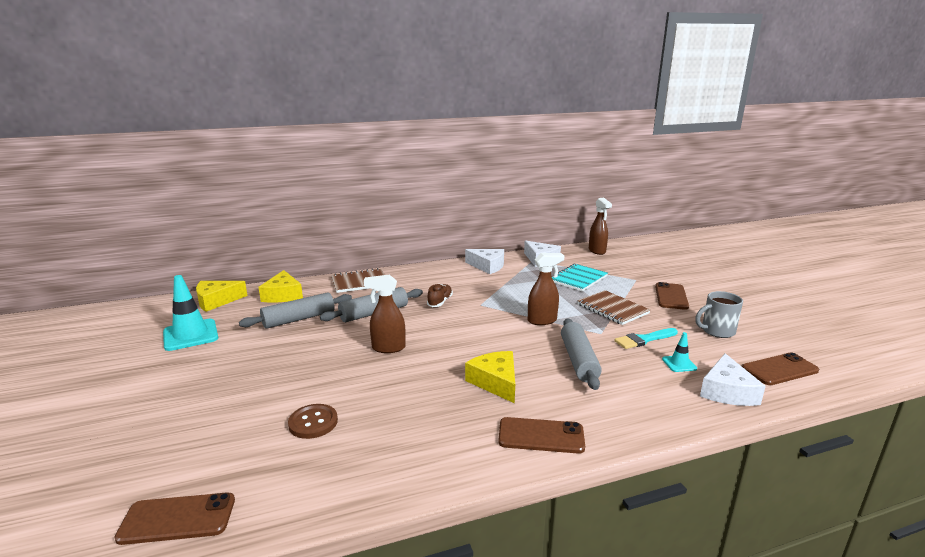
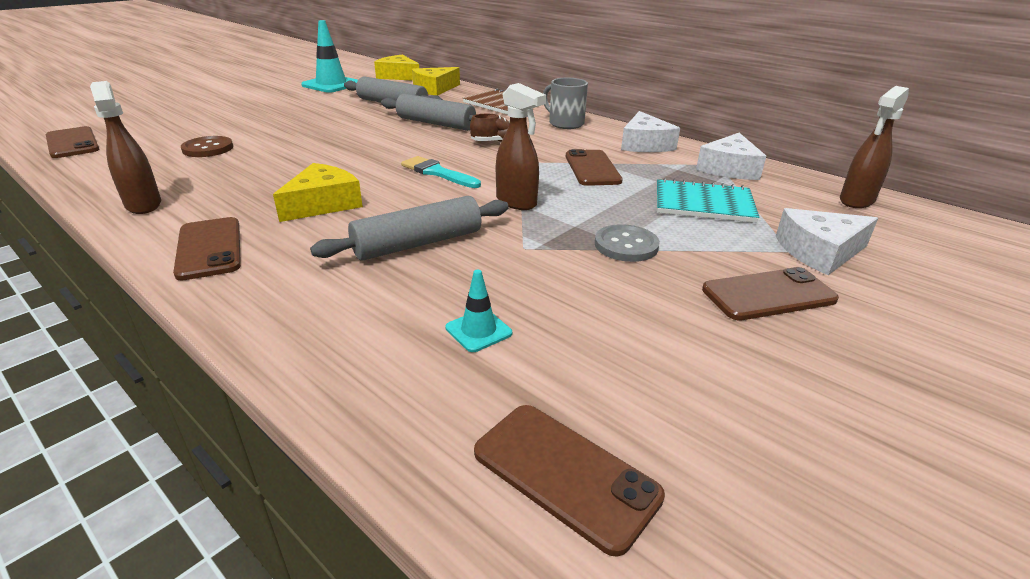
camera: 60 degrees right, 10 degrees up
brown spray bottle [364,274,406,353] -> brown spray bottle moved to [90,81,161,214]
brown notebook [577,290,650,325] -> grey button [595,224,660,262]
turquoise brush [614,328,678,349] -> turquoise brush moved to [401,156,481,188]
grey mug [695,291,743,338] -> grey mug moved to [543,78,588,129]
white cheese [700,353,766,406] -> white cheese moved to [776,208,878,275]
none -> brown phone [566,149,623,186]

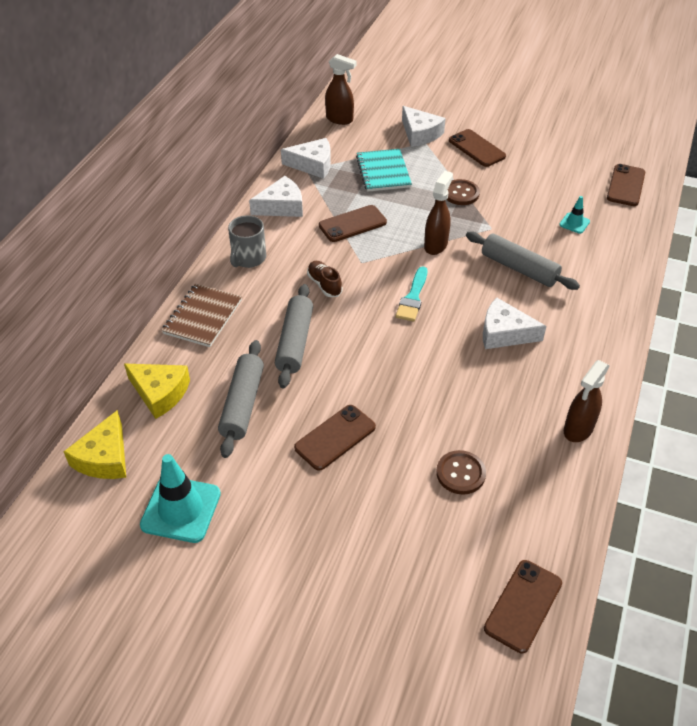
camera: 110 degrees left, 15 degrees up
brown phone [173,217,241,281] -> brown phone moved to [294,405,376,471]
yellow cheese [273,163,363,222] -> white cheese [483,298,546,349]
grey button [595,224,660,262] -> brown button [446,179,480,205]

